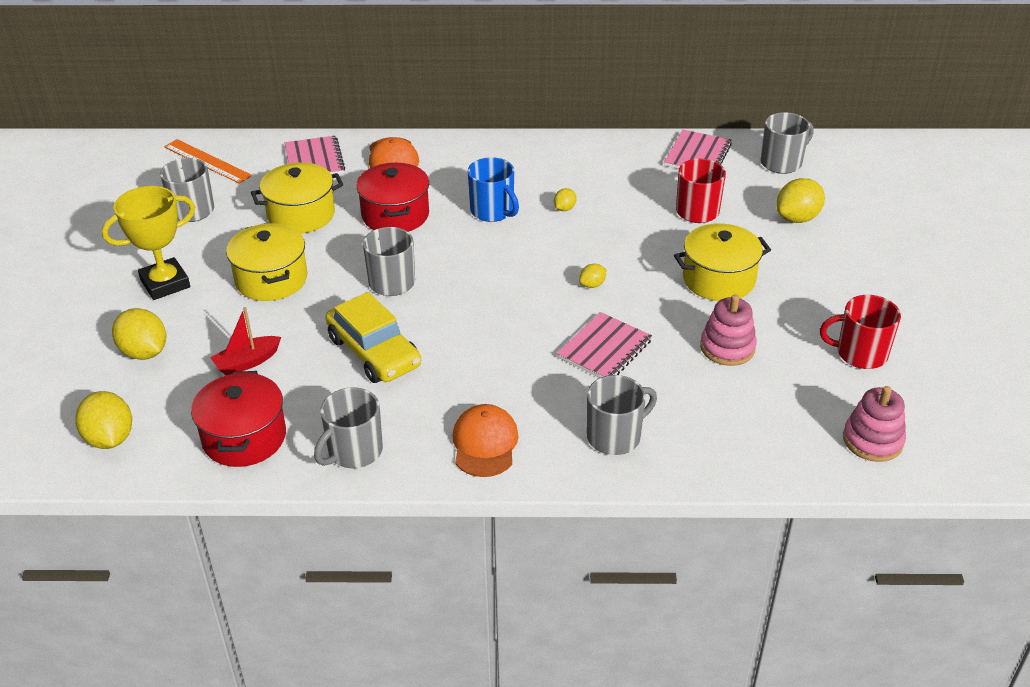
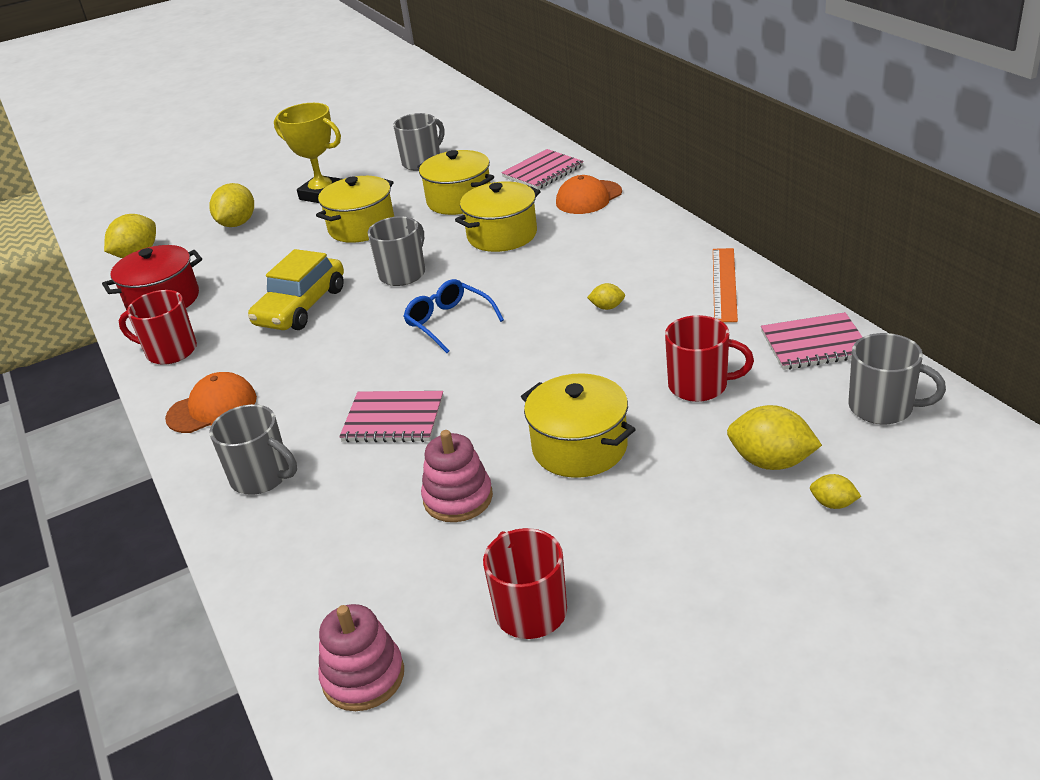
camera: 65 degrees right, 5 degrees down
orange ruler [164,139,252,184] -> orange ruler moved to [713,248,738,322]
red boat [210,307,281,375] -> none
grey mug [314,387,383,468] -> red mug [119,290,197,365]
red pot [356,162,429,232] -> yellow pot [455,181,541,252]
blue mug [468,157,519,222] -> none
yellow lemon [579,264,606,288] -> yellow lemon moved to [810,474,862,509]
none -> blue glasses [403,279,504,353]

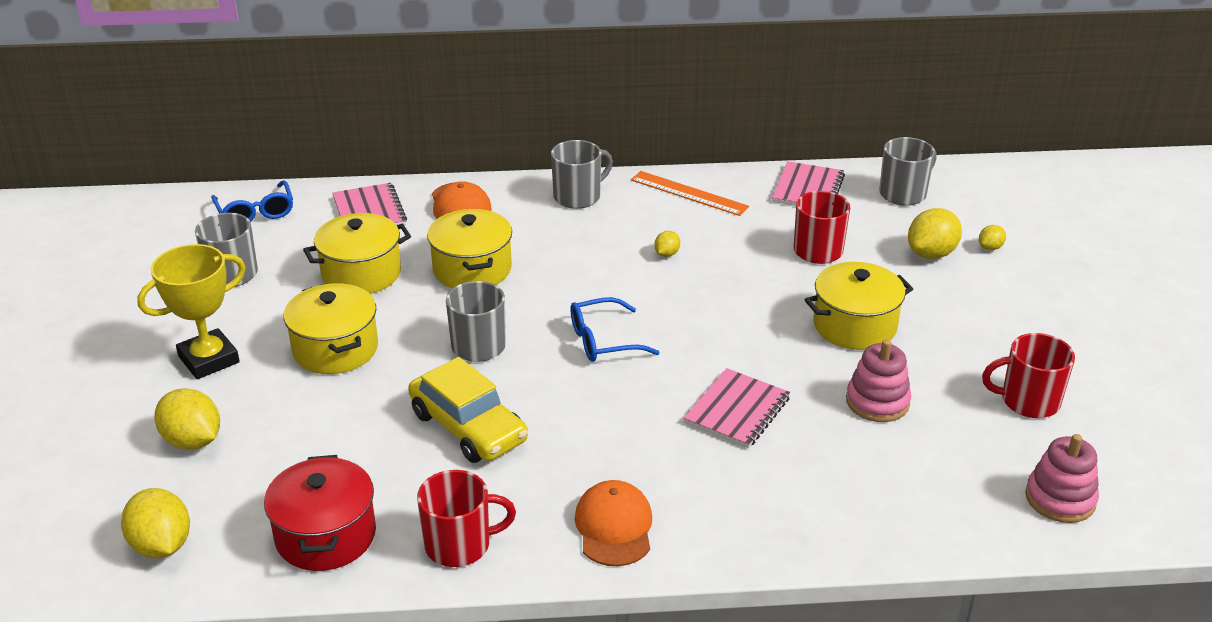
camera: 70 degrees left, 0 degrees up
red mug [119,290,197,365] -> red mug turned 135 degrees counterclockwise [417,470,516,567]
grey mug [210,404,297,495] -> grey mug moved to [551,140,613,209]
none -> blue glasses [211,180,293,222]

